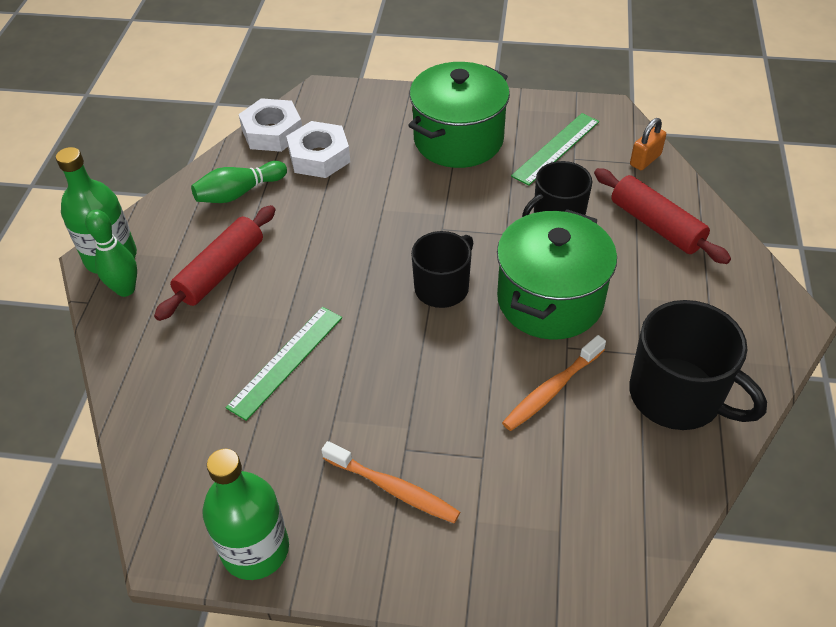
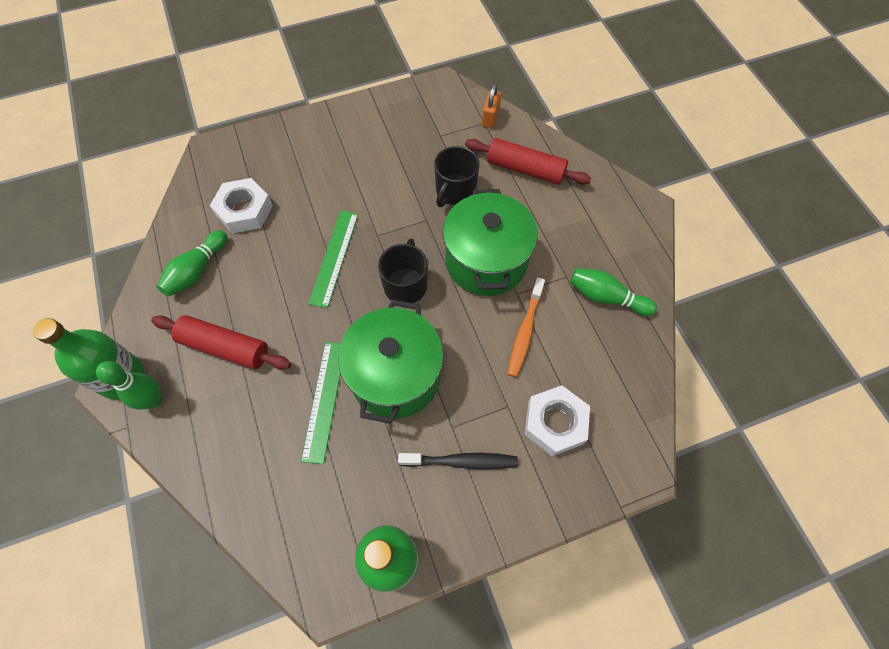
camera: 30 degrees left, 15 degrees up
red rolling pin [154,205,275,321] -> red rolling pin turned 75 degrees counterclockwise [151,315,291,370]
white nut [239,98,302,152] -> white nut moved to [525,385,590,456]
orange toothbrush [321,441,460,523] -> black toothbrush [398,453,518,469]
green pot [408,62,510,168] -> green pot moved to [338,300,443,424]
green ruler [511,113,599,186] -> green ruler moved to [308,211,358,308]
black mug [629,300,767,430] -> green bowling pin [570,268,657,316]

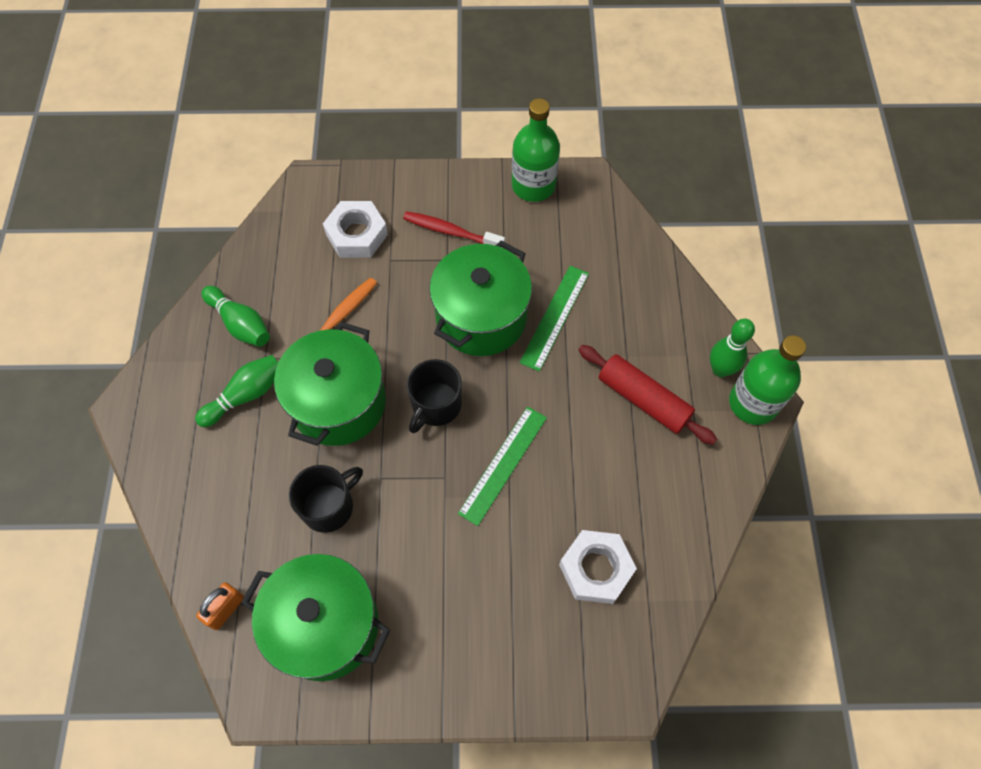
camera: 160 degrees left, 0 degrees up
green bowling pin [156,230,227,297] -> green bowling pin moved to [195,355,278,427]
black toothbrush [398,453,518,469] -> red toothbrush [403,211,505,248]
red rolling pin [465,138,591,185] -> none
none -> green pot [241,554,390,681]

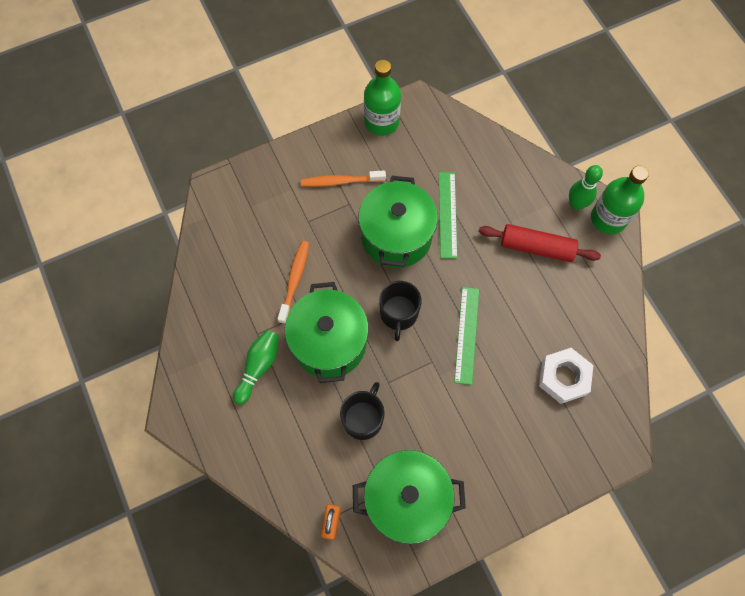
camera: 25 degrees left, 5 degrees up
green bowling pin [202,286,270,347] -> none
white nut [323,201,388,258] -> none
red toothbrush [403,211,505,248] -> orange toothbrush [301,170,386,187]

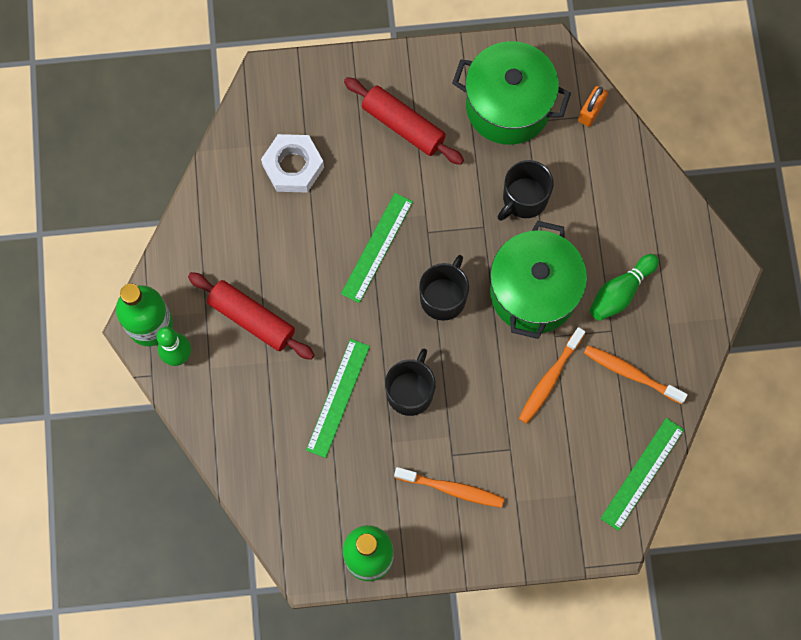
camera: 160 degrees left, 5 degrees up
green pot [358,176,438,268] -> black mug [385,349,436,416]
none -> red rolling pin [344,77,464,165]
none -> orange toothbrush [584,345,688,404]
none -> green ruler [600,418,684,531]

